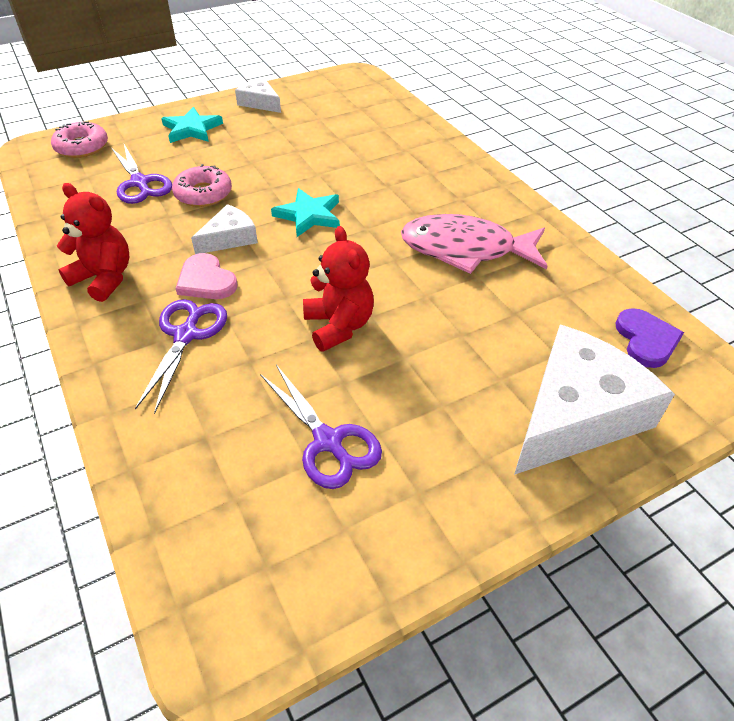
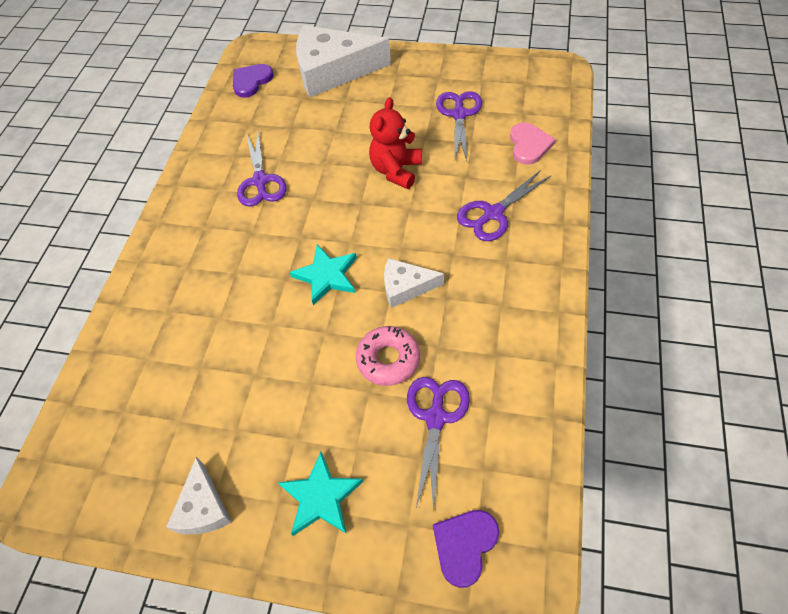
camera: 135 degrees left, 10 degrees up
pink donut [51,121,108,158] -> purple heart [433,510,499,588]
red teddy bear [57,183,129,302] -> none
pink heart [175,253,237,299] -> pink heart moved to [510,122,556,165]
pink fish [401,214,548,274] -> purple scissors [237,133,287,207]

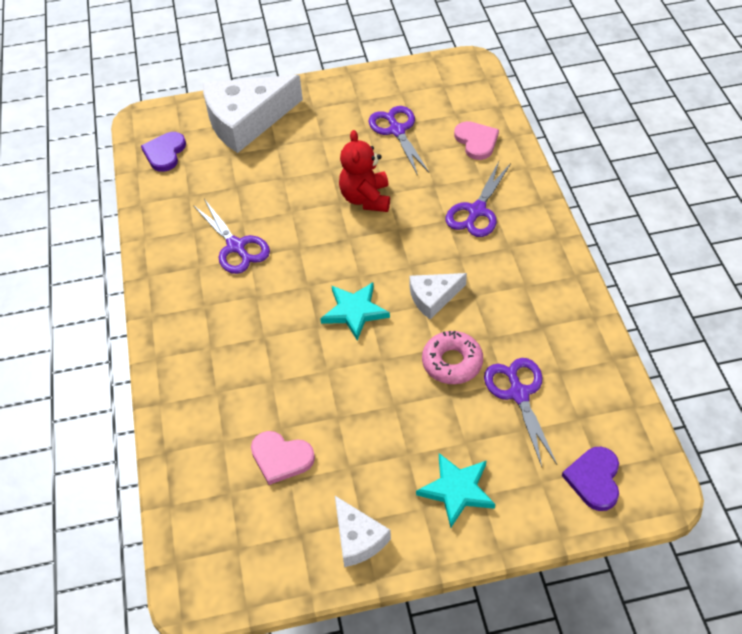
camera: 25 degrees left, 5 degrees down
none -> pink heart [251,431,315,485]

